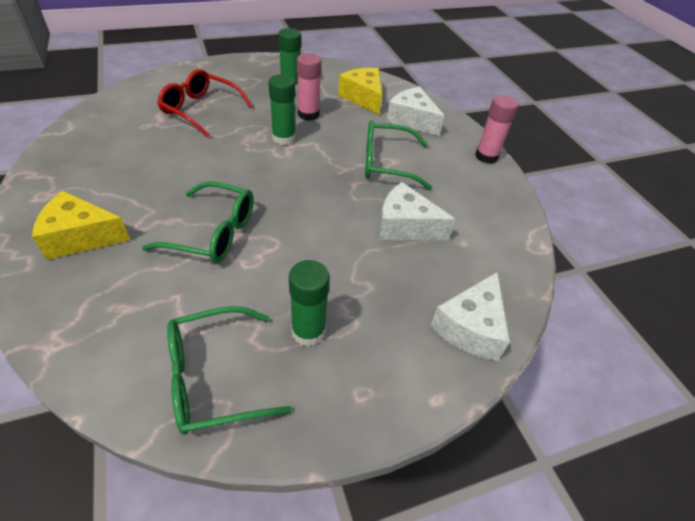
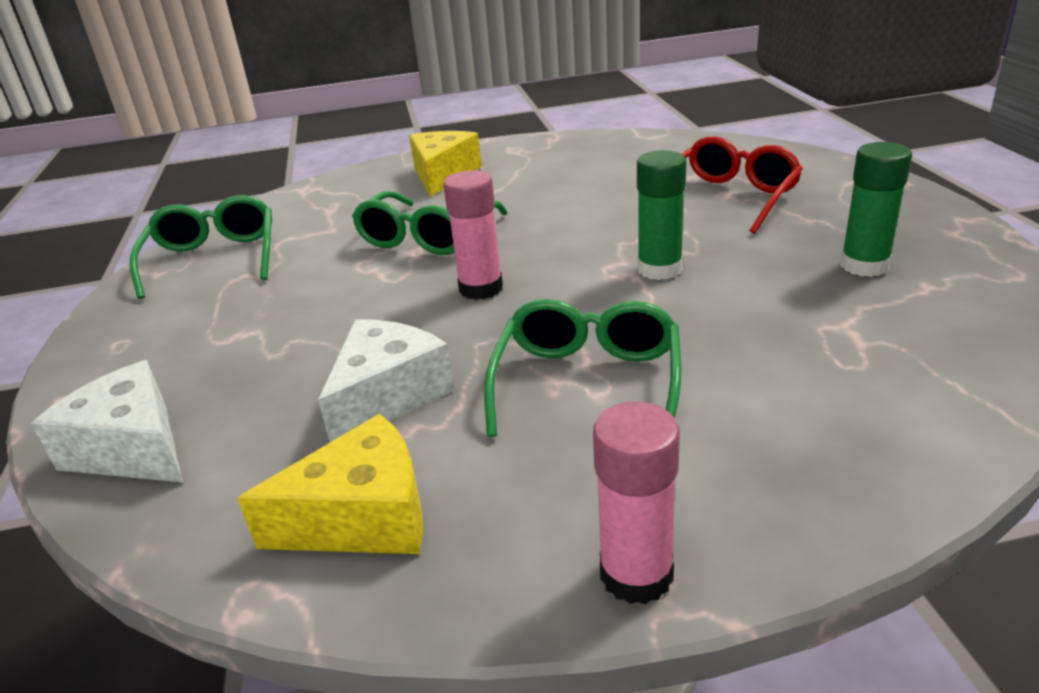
camera: 105 degrees right, 15 degrees down
green glue stick [289,260,330,346] -> none
pink glue stick [297,53,321,120] -> pink glue stick moved to [443,170,503,300]
yellow cheese [338,68,382,115] -> yellow cheese moved to [237,414,423,554]
white cheese [386,87,444,136] -> none

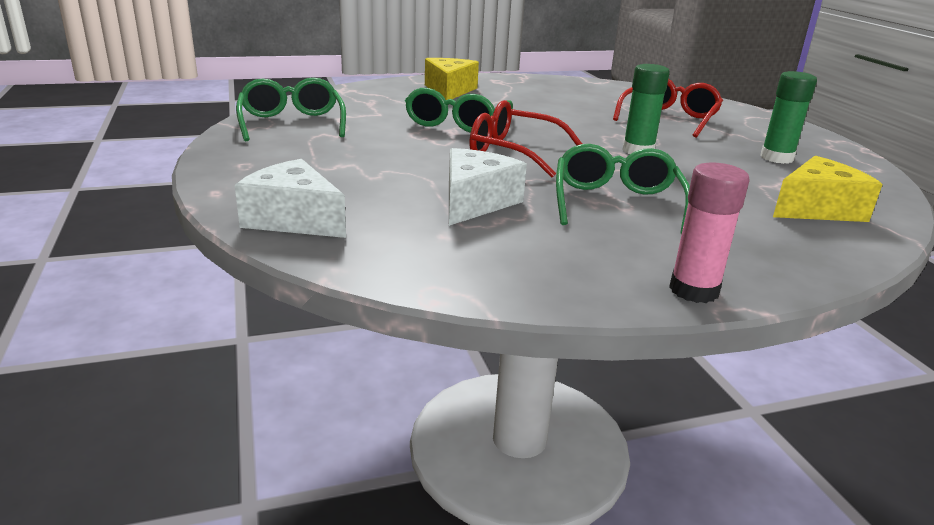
camera: 10 degrees left, 5 degrees down
yellow cheese [237,414,423,554] -> yellow cheese moved to [773,156,883,222]
pink glue stick [443,170,503,300] -> red glasses [469,100,582,177]

